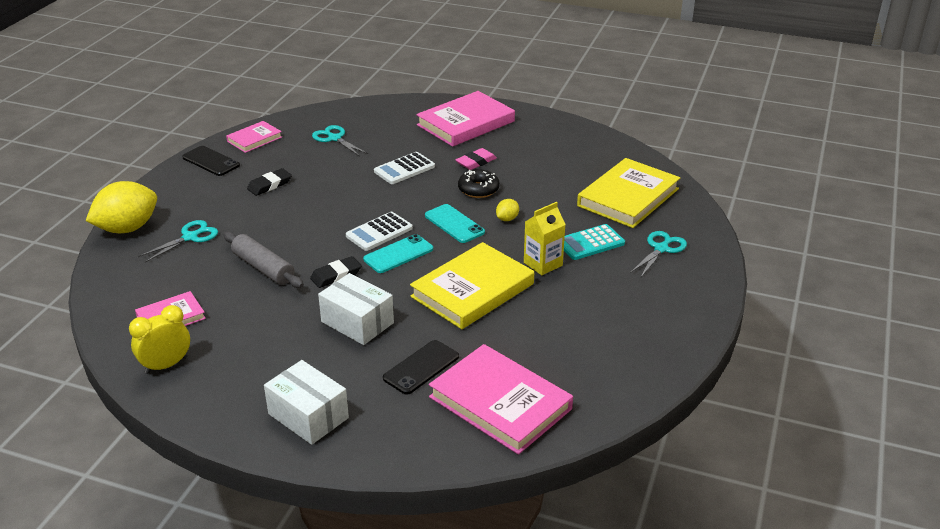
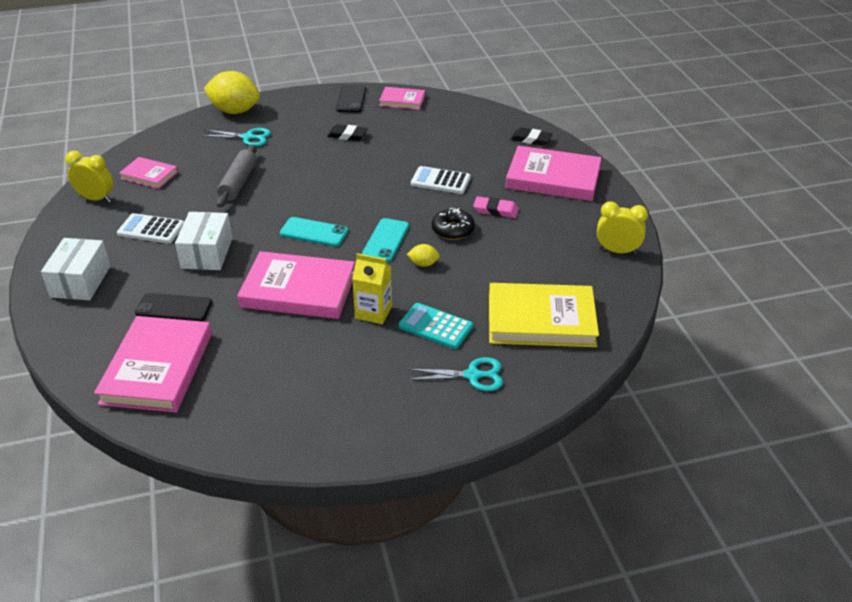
camera: 55 degrees right, 5 degrees up
black eraser [310,256,362,288] -> black eraser moved to [511,127,552,146]
turquoise scissors [312,125,368,156] -> none
white calculator [346,212,413,251] -> white calculator moved to [117,213,184,244]
yellow book [410,242,534,329] -> pink book [237,251,355,319]
none -> yellow clock [597,201,648,254]

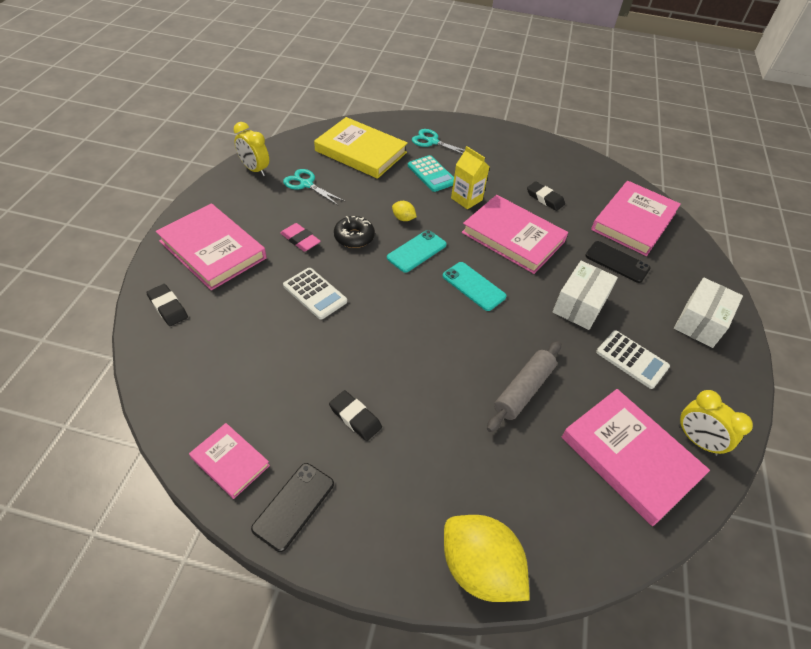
camera: 155 degrees left, 10 degrees up
pink book [119,157,178,189] -> pink book [562,389,710,526], size x1.85
turquoise scissors [201,128,271,146] -> turquoise scissors moved to [283,169,345,206]
none -> black eraser [527,181,565,211]

